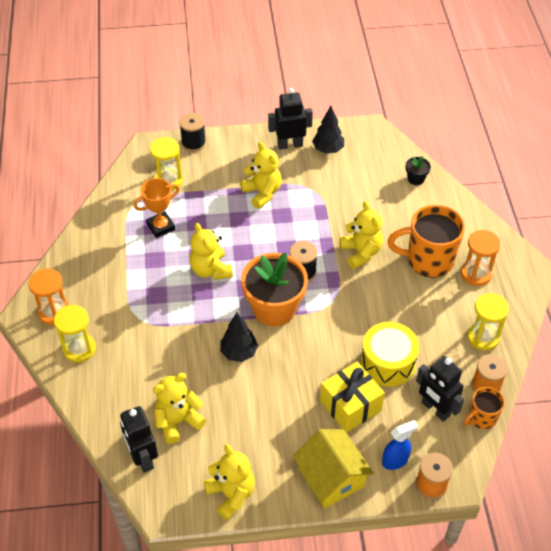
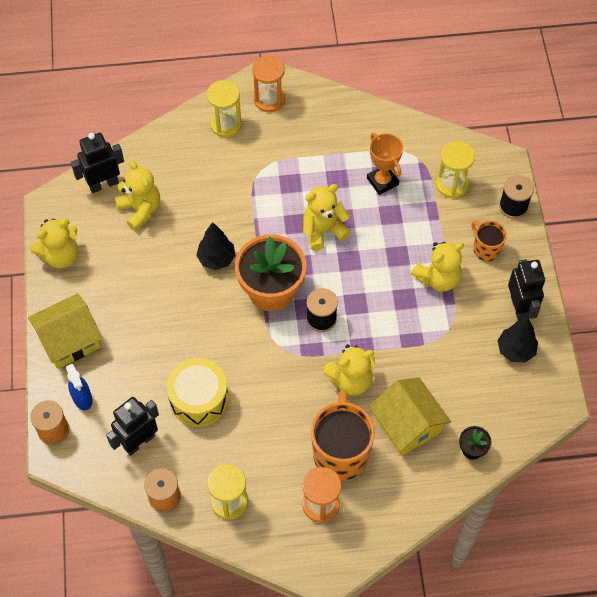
camera: 90 degrees right, 10 degrees up
yellow gift [320,361,385,433] -> none
orange mug [464,387,505,429] -> orange mug moved to [471,221,507,262]
none -> yellow house [369,377,451,456]

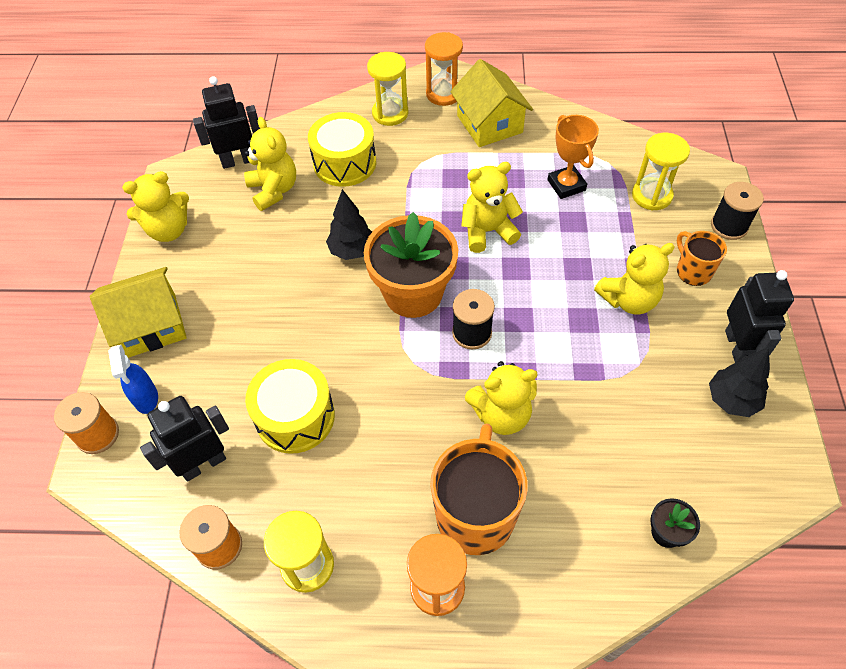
camera: 10 degrees right, 5 degrees down
yellow house [369,377,451,456] -> yellow house moved to [450,59,533,147]
none -> yellow drum [308,112,376,187]

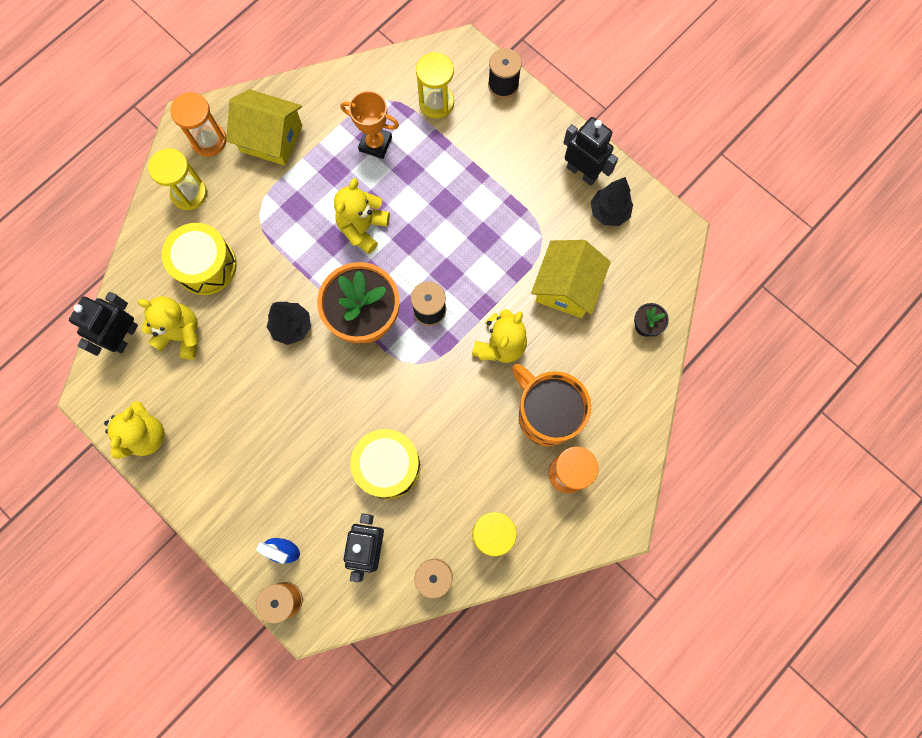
camera: 50 degrees left, 20 degrees up
yellow house [90,267,187,358] -> yellow house moved to [531,240,611,318]
yellow teddy bear [594,243,675,314] -> none
orange mug [677,231,727,286] -> none

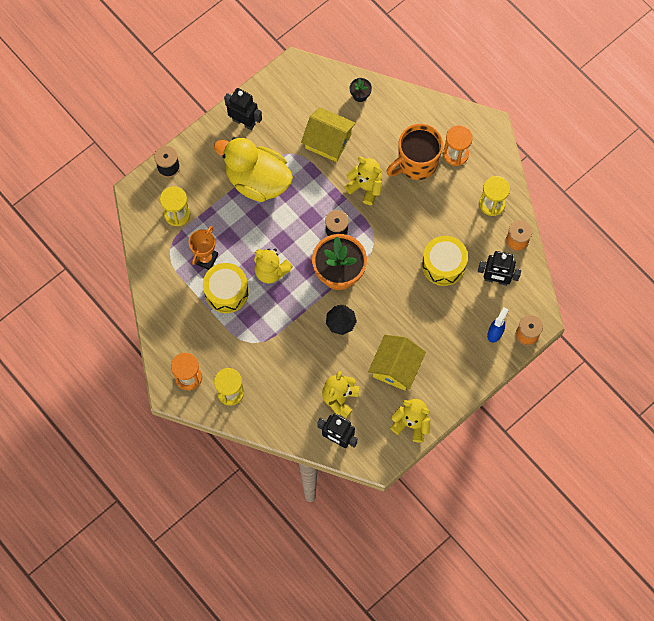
camera: 85 degrees left, 5 degrees down
yellow drum [162,223,237,295] -> yellow drum moved to [203,263,249,313]
yellow house [226,89,302,166] -> yellow house moved to [368,335,426,391]
black robot [563,117,618,186] -> black robot turned 75 degrees clockwise [224,88,262,130]
black tree [591,177,633,226] -> none
none -> yellow duck [214,137,293,202]

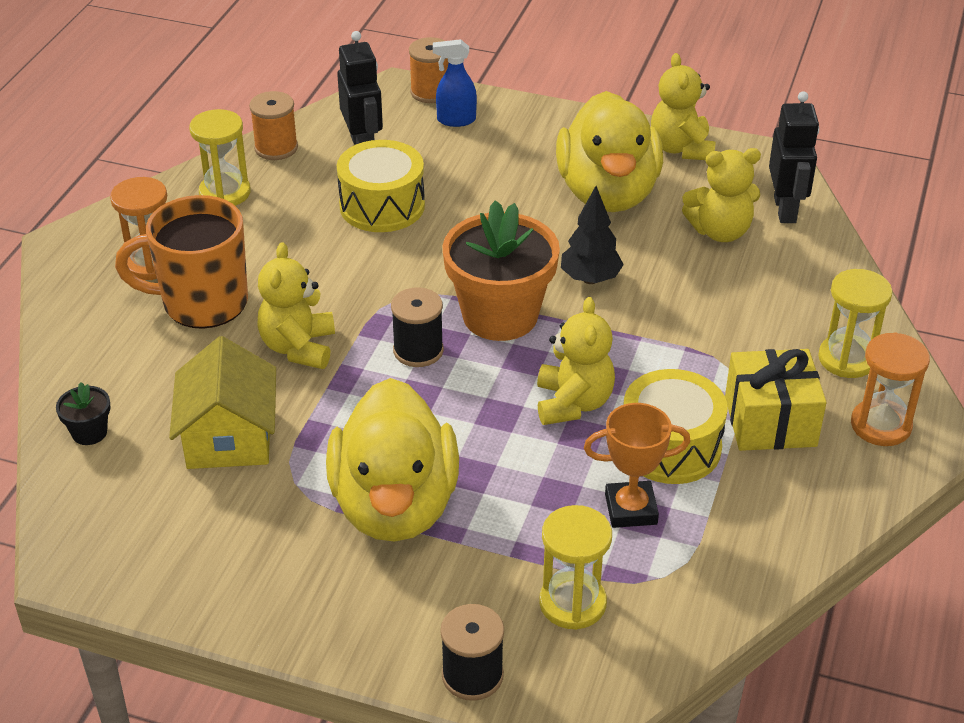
camera: 120 degrees left, 30 degrees down
black robot [224,88,262,130] -> none
yellow house [368,335,426,391] -> yellow duck [556,91,663,212]
orange mug [386,124,443,180] -> orange mug turned 150 degrees clockwise [115,195,248,329]
none -> yellow gift [725,349,826,451]

